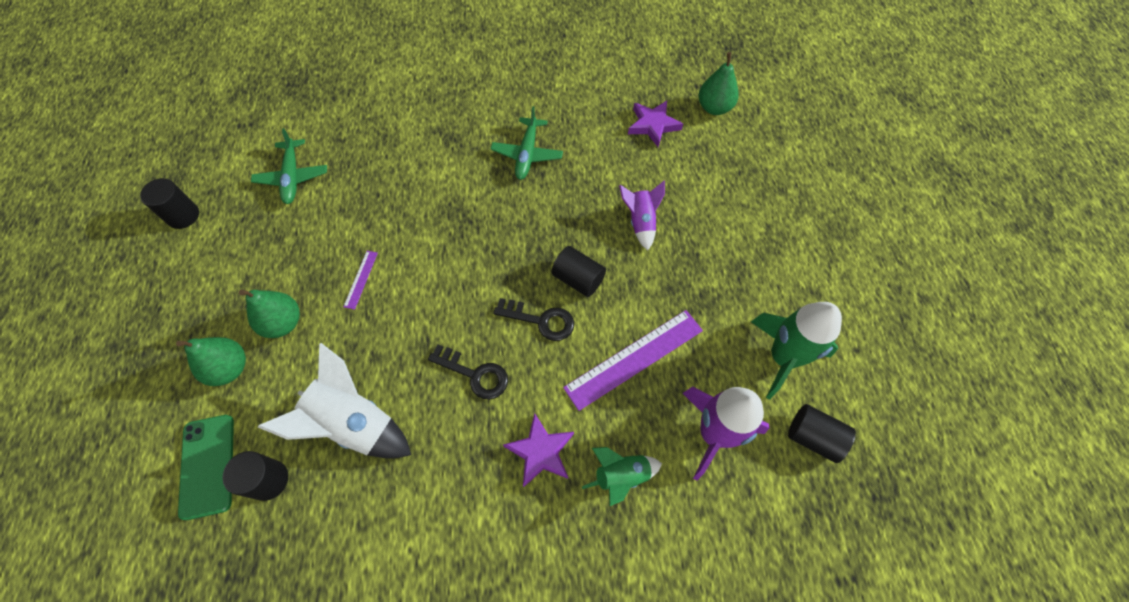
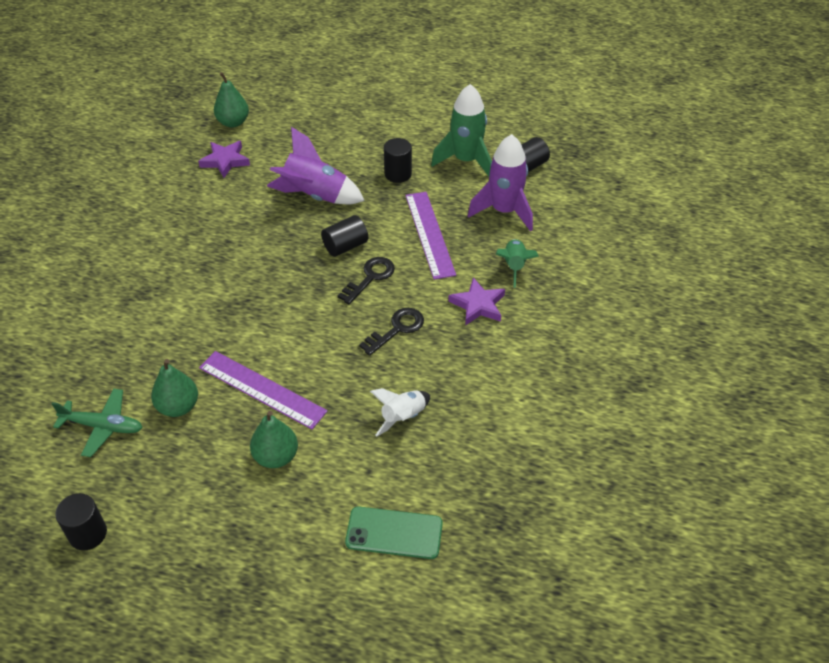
camera: 70 degrees left, 15 degrees down
green pear [176,337,246,386] -> green pear moved to [151,359,198,417]
black cylinder [222,451,288,501] -> black cylinder moved to [384,138,412,183]
white rocket [258,343,411,459] -> white rocket [370,388,430,436], size x0.59
purple ruler [343,251,378,310] -> purple ruler [199,351,327,429], size x2.19
green plane [491,106,563,180] -> none
purple rocket [619,181,665,251] -> purple rocket [267,127,365,204], size x1.69

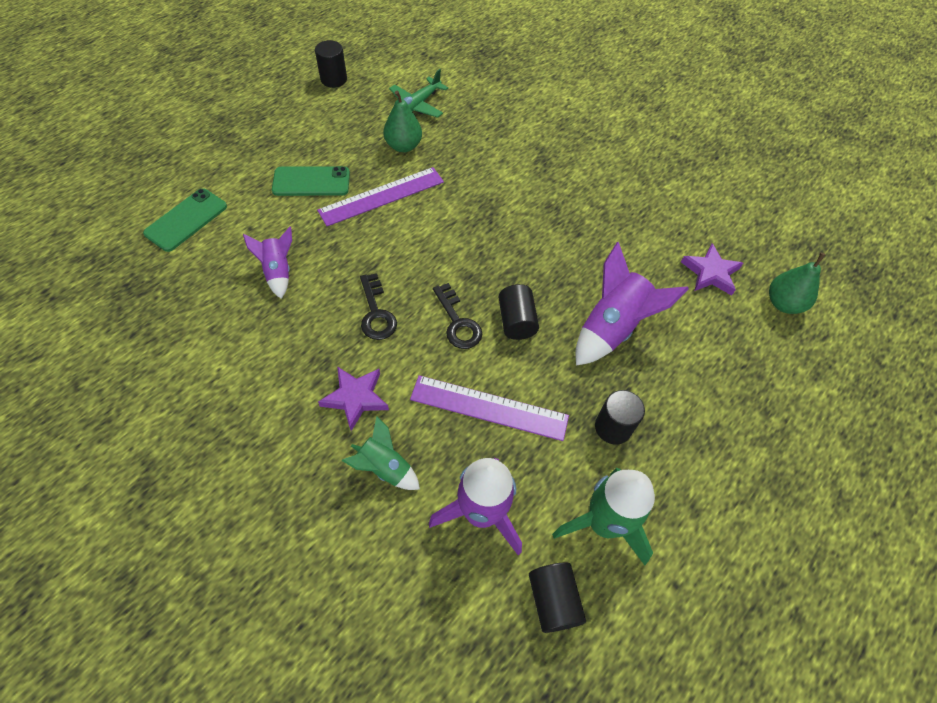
camera: 115 degrees right, 10 degrees up
green pear [250,411,298,468] -> green phone [272,166,350,196]
white rocket [370,388,430,436] -> purple rocket [243,227,292,299]

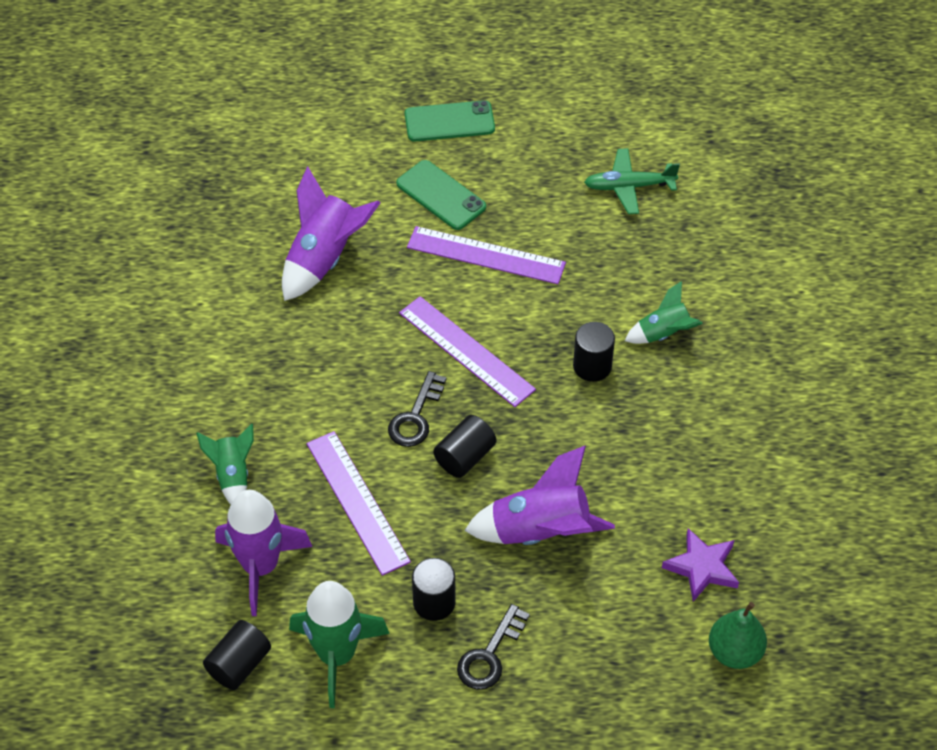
camera: 50 degrees right, 5 degrees down
green phone [143,188,227,252] -> green phone moved to [405,100,495,142]
purple rocket [243,227,292,299] -> purple rocket [282,166,380,301], size x1.69
black cylinder [315,40,347,88] -> black cylinder moved to [573,322,615,382]
purple star [318,366,389,431] -> none
black key [360,273,397,340] -> black key moved to [457,604,530,690]
green pear [383,90,422,152] -> none
none -> purple ruler [399,296,536,407]
none -> green rocket [625,281,703,344]

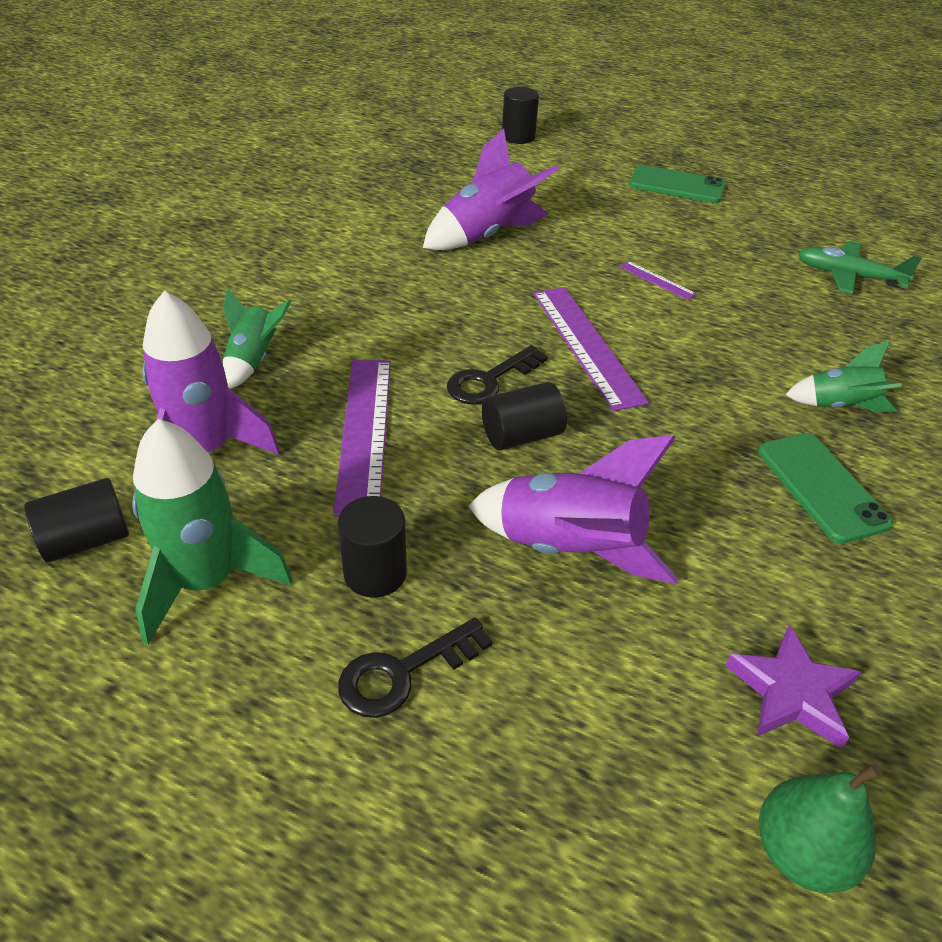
camera: 25 degrees right, 10 degrees down
green phone [396,160,486,230] -> green phone moved to [758,433,893,544]
purple ruler [407,226,566,284] -> purple ruler [619,261,696,300], size x0.46
black cylinder [573,322,615,382] -> black cylinder moved to [502,87,539,144]

